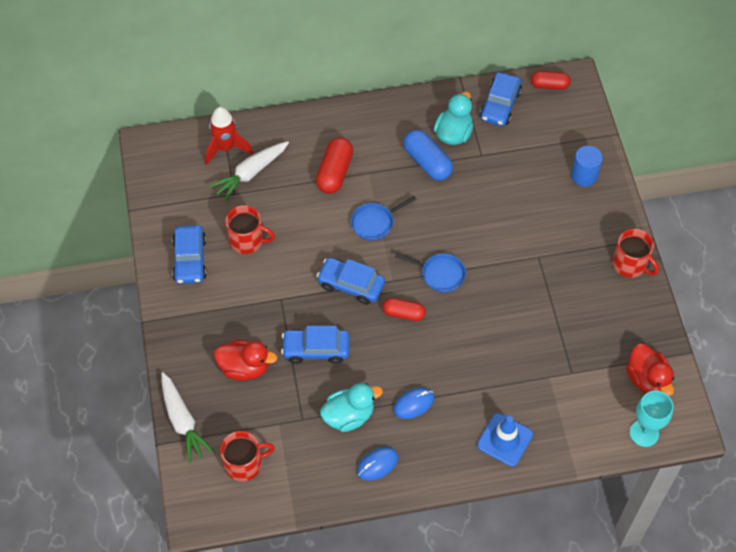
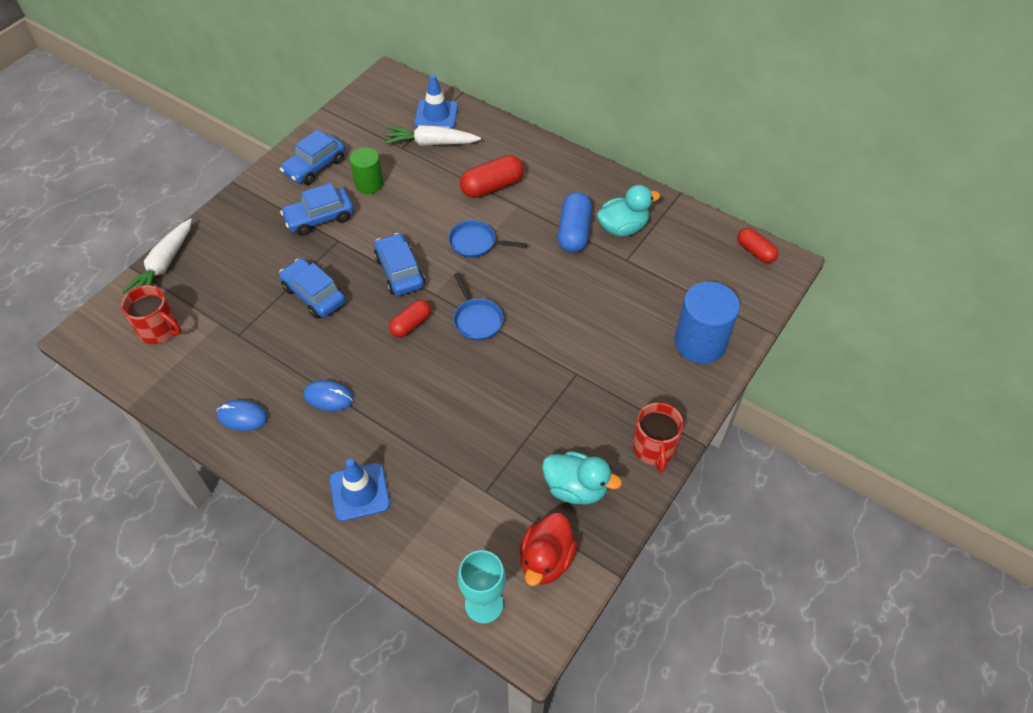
camera: 45 degrees right, 5 degrees down
red rocket [205,107,253,165] -> blue traffic cone [414,74,458,129]
red duck [214,340,277,381] -> none
red mug [226,205,275,254] -> green cylinder [350,147,383,194]
turquoise duck [320,383,383,432] -> turquoise duck moved to [542,451,622,505]
red capsule [383,298,426,321] -> red capsule turned 75 degrees clockwise [389,300,431,338]
blue car [480,72,522,126] -> blue car moved to [280,183,354,236]
blue cylinder [571,146,603,186] -> blue cylinder [674,281,740,364], size x1.61

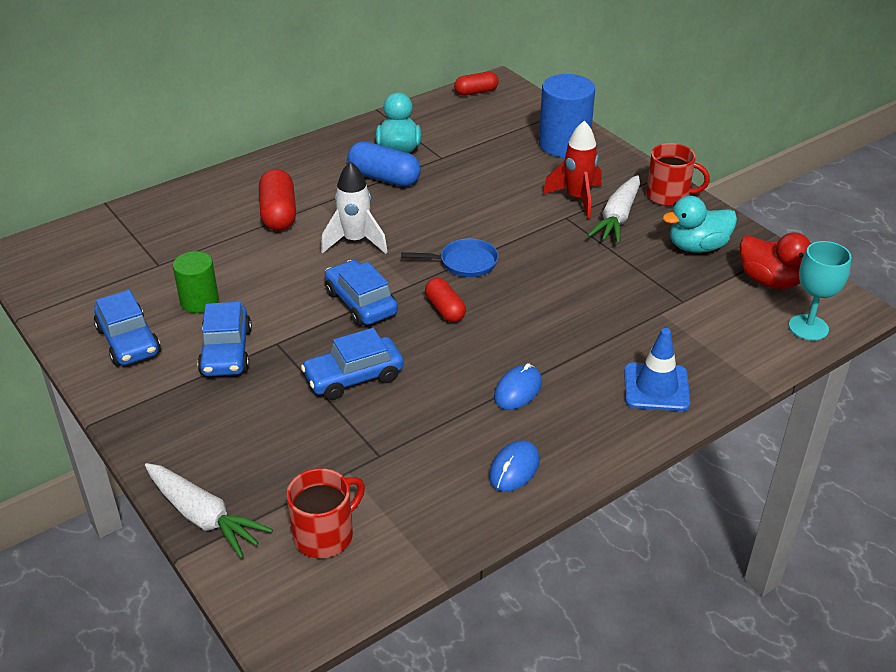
camera: 70 degrees left, 15 degrees down
blue car [374,233,425,296] -> blue car turned 60 degrees clockwise [325,260,398,326]
white carrot [384,125,481,146] -> white carrot moved to [588,175,640,244]
blue traffic cone [414,74,458,129] -> none
blue pan [449,220,527,258] -> white rocket [321,161,388,254]
turquoise duck [542,451,622,505] -> turquoise duck turned 150 degrees counterclockwise [662,196,737,253]
none -> red rocket [542,121,602,219]

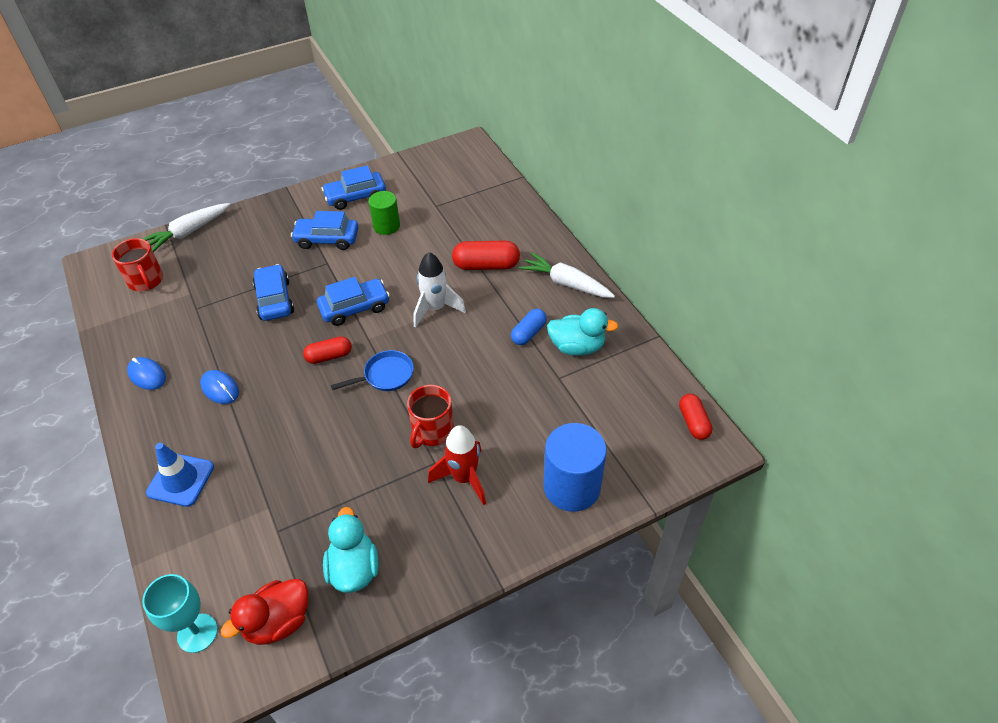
camera: 100 degrees right, 10 degrees up
blue capsule [347,141,421,187] -> blue capsule [511,309,547,345], size x0.65
blue pan [401,238,498,277] -> blue pan turned 120 degrees counterclockwise [331,350,414,391]
white carrot [588,175,640,244] -> white carrot moved to [519,252,615,298]
red mug [646,143,710,206] -> red mug moved to [407,385,454,448]

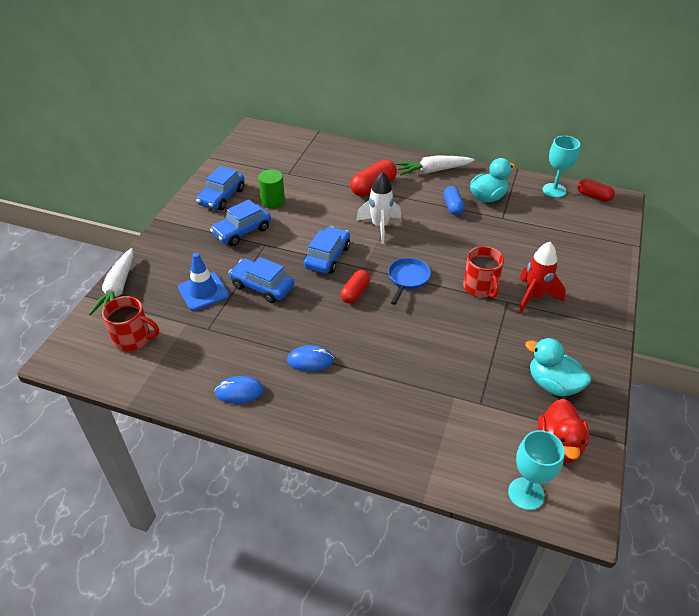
camera: 45 degrees left, 5 degrees down
blue traffic cone [146,443,214,507] -> blue traffic cone moved to [178,253,229,311]
blue cylinder [544,423,607,512] -> none
none -> turquoise goblet [543,136,580,198]

